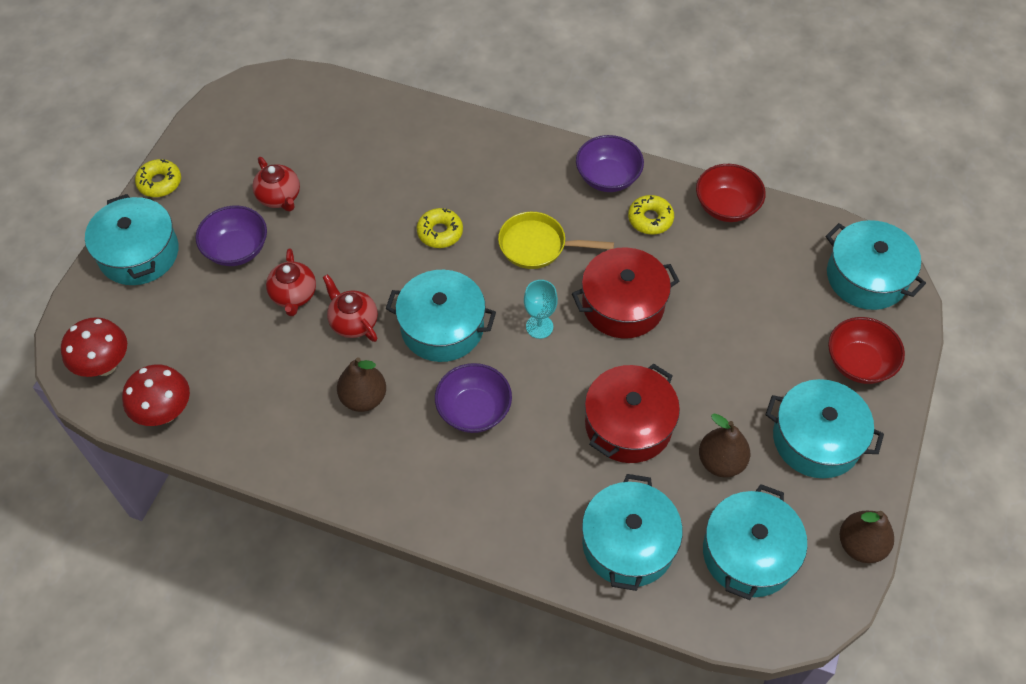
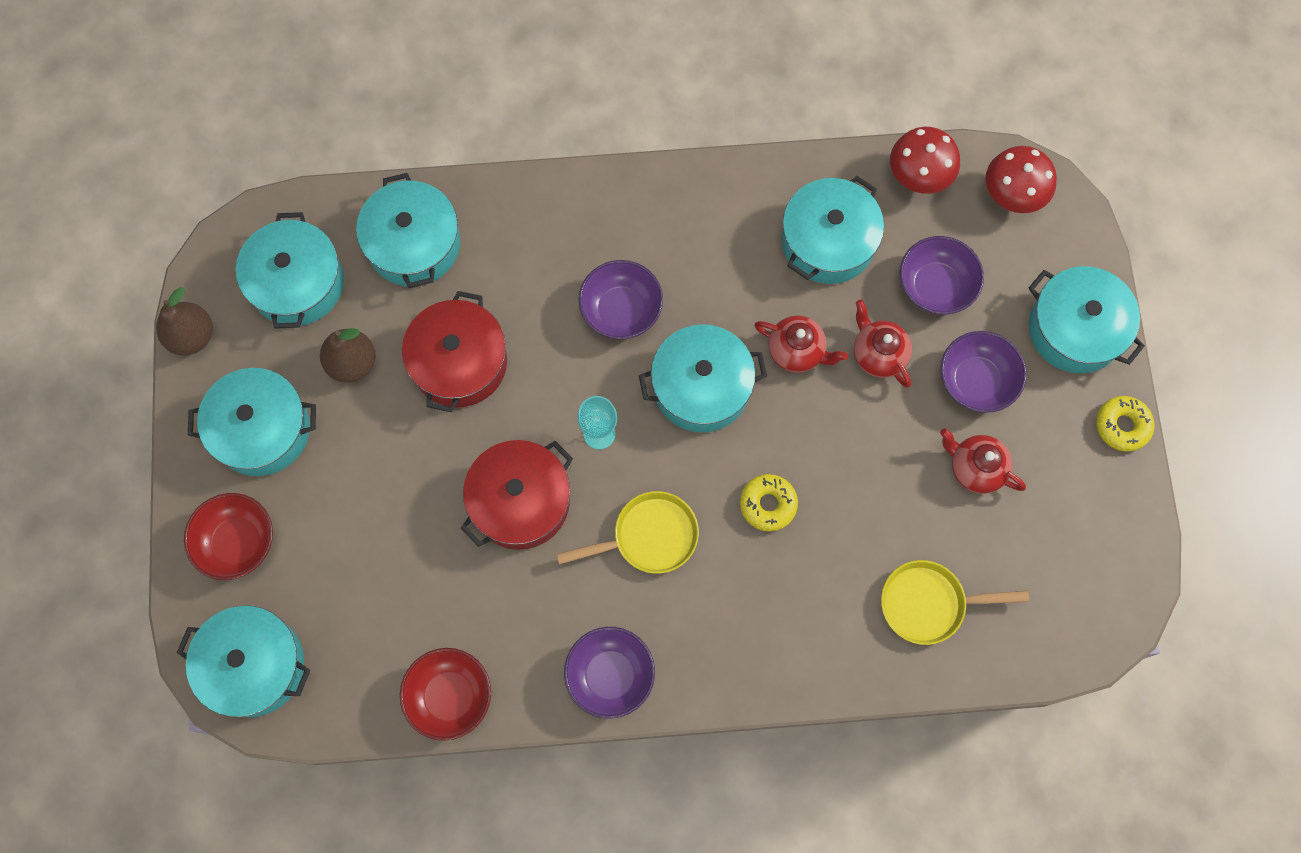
camera: 155 degrees right, 15 degrees up
brown pear [337,357,386,412] -> none
yellow donut [628,195,674,235] -> none
none -> turquoise pot [782,176,884,284]
none -> yellow pan [881,560,1029,645]
none -> purple bowl [900,236,984,314]

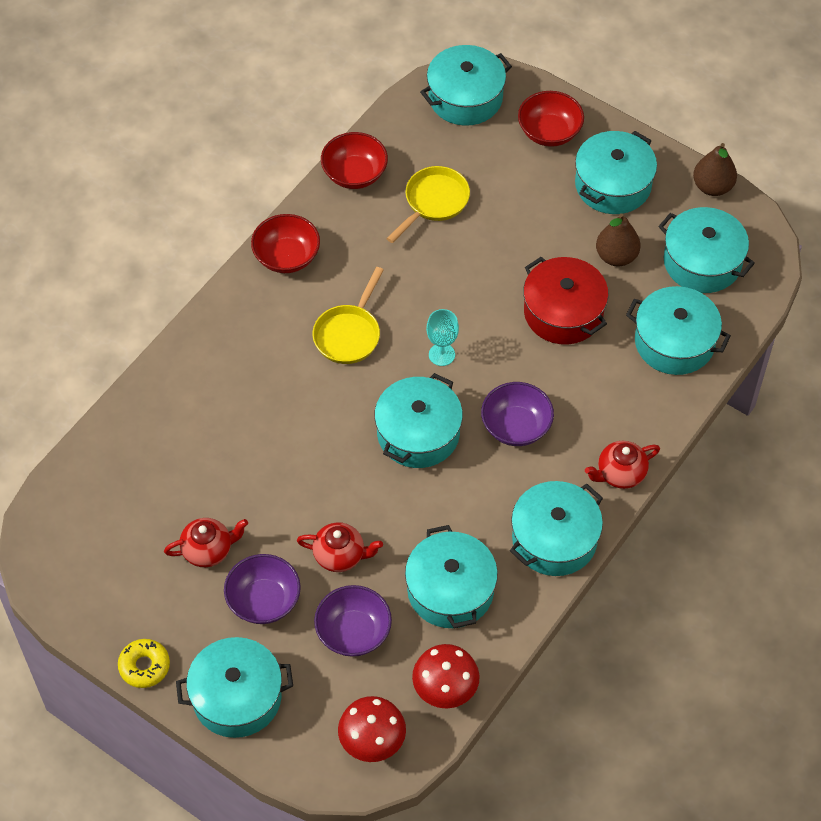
camera: 130 degrees right, 15 degrees down
red pot [461,440,573,550] -> none
purple bowl [564,627,655,719] -> red bowl [251,214,320,273]
yellow donut [740,474,798,531] -> none
red teapot [754,316,848,373] -> red teapot moved to [585,441,660,489]
yellow pan [881,560,1029,645] -> yellow pan moved to [386,166,470,243]
none -> turquoise pot [510,481,603,576]

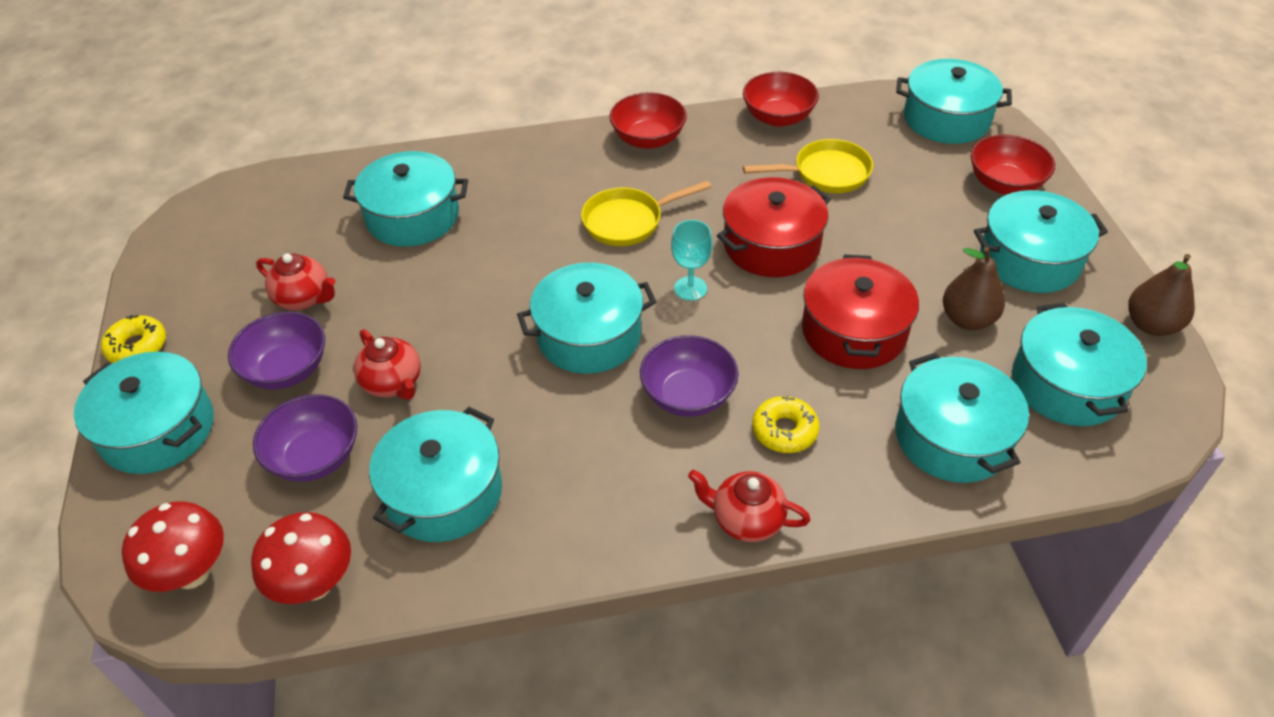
camera: 45 degrees right, 10 degrees down
turquoise pot [510,481,603,576] -> turquoise pot moved to [343,151,468,247]
none -> red pot [717,177,831,277]
none -> yellow donut [752,396,820,453]

